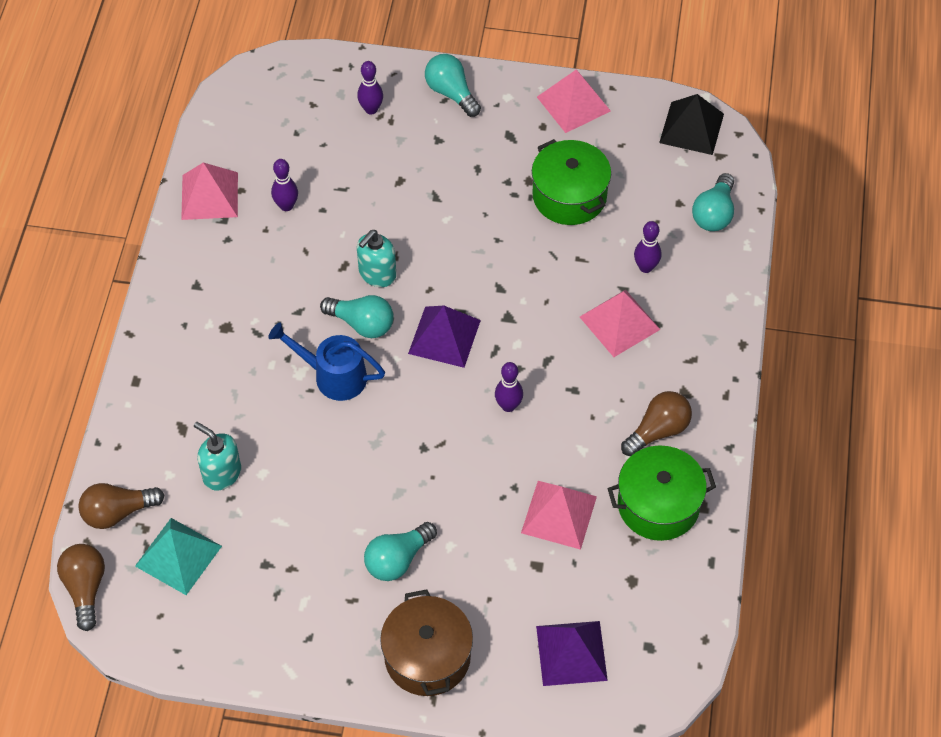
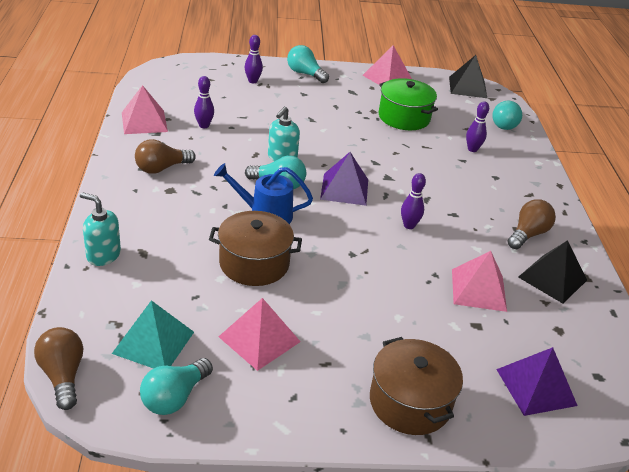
camera: 15 degrees left, 20 degrees down
brown light bulb [78,483,164,529] -> brown light bulb moved to [135,139,196,174]
turquoise soap dispenser [194,422,241,491] -> turquoise soap dispenser moved to [80,192,121,266]
turquoise light bulb [364,522,437,581] -> turquoise light bulb moved to [140,358,213,415]
pink pyramid [580,290,661,357] -> pink pyramid moved to [218,298,301,371]
green pot [607,445,716,541] -> black pyramid [518,240,587,304]
none -> brown pot [209,211,302,286]

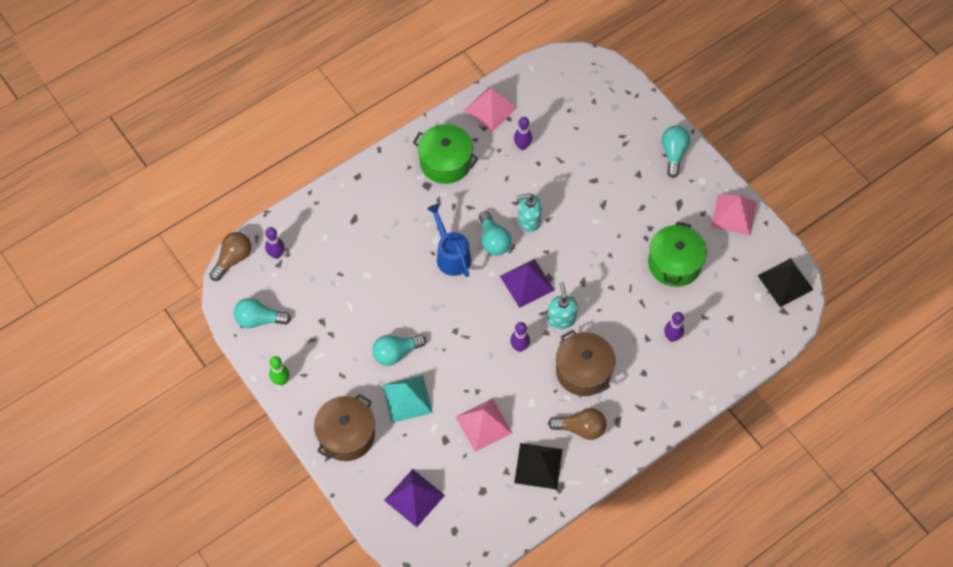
camera: 60 degrees right, 25 degrees up
turquoise soap dispenser [80,192,121,266] -> turquoise soap dispenser moved to [547,282,578,329]
turquoise pyramid [112,300,194,369] -> turquoise pyramid moved to [382,375,433,423]
brown light bulb [135,139,196,174] -> green pot [413,124,478,184]
brown pot [209,211,302,286] -> brown pot moved to [556,330,615,396]
pink pyramid [218,298,301,371] -> none
purple bowling pin [244,35,263,83] -> purple bowling pin moved to [265,227,285,259]
turquoise light bulb [492,101,522,130] -> turquoise light bulb moved to [372,335,426,366]
none -> green bowling pin [269,356,290,385]

